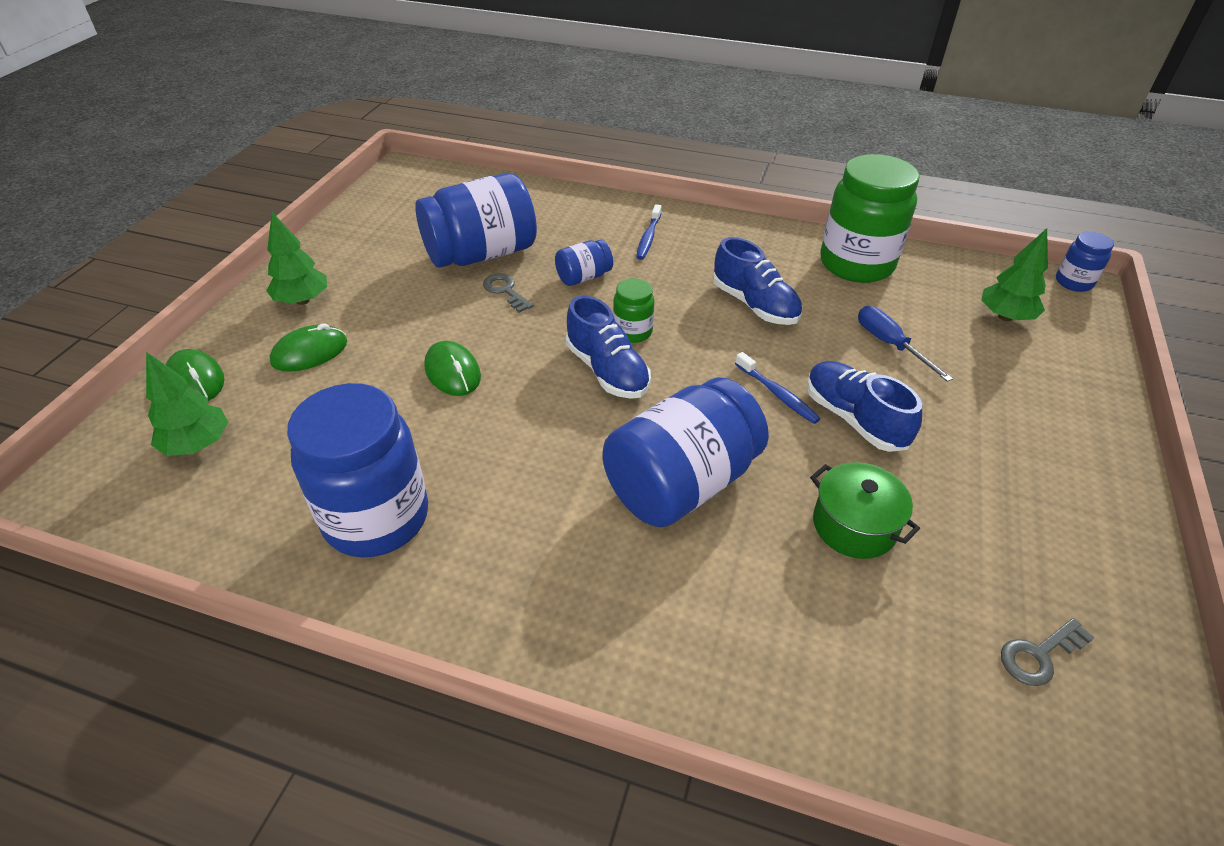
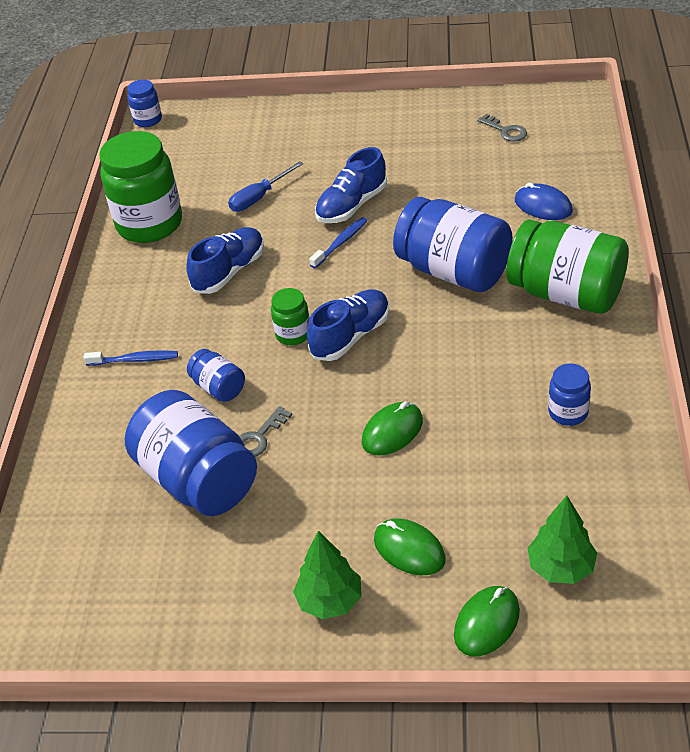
camera: 100 degrees left, 0 degrees up
blue jar [287,383,428,557] -> blue jar [548,364,591,426], size x0.47
green pot [810,462,920,559] -> none
green tree [981,228,1048,321] -> none
none -> green jar [507,219,629,314]
none -> blue mouse [515,183,573,220]

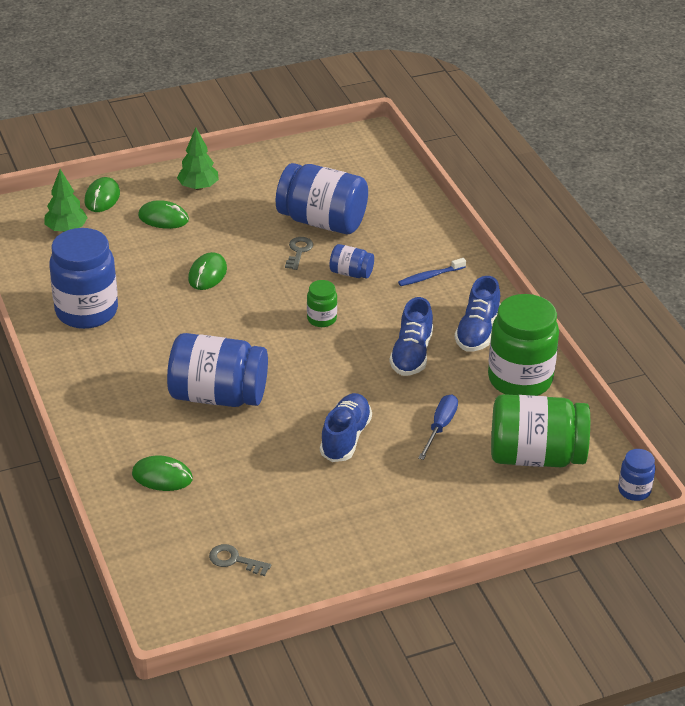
camera: 150 degrees right, 5 degrees down
blue shoe [307,289,390,361] -> blue shoe moved to [455,276,501,351]
blue toothbrush [309,217,368,268] -> none
green jar [507,219,629,314] -> green jar moved to [491,394,590,467]
blue mouse [515,183,573,220] -> green mouse [132,456,193,491]
blue jar [548,364,591,426] -> blue jar [49,228,118,329], size x2.11

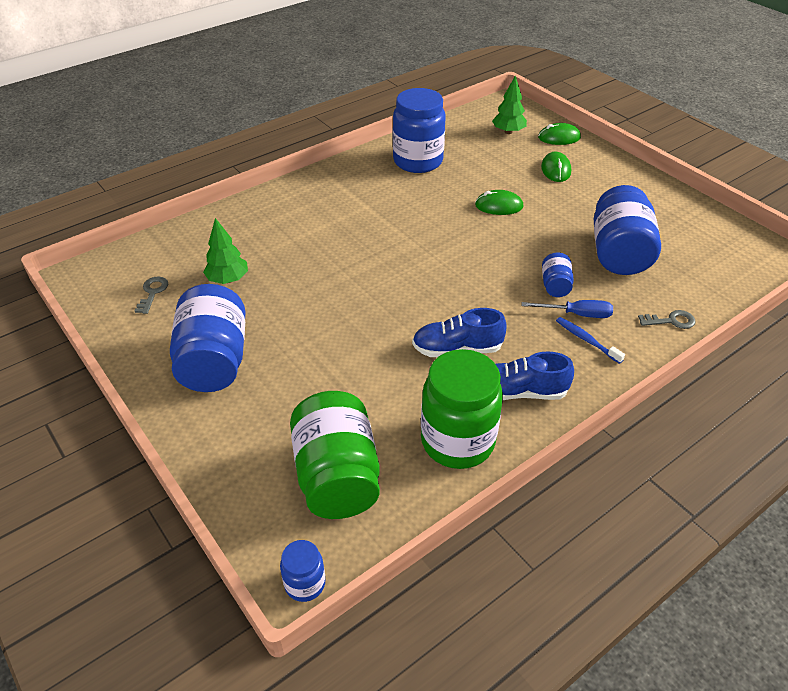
camera: 75 degrees right, 5 degrees up
green mouse [132,456,193,491] -> none
blue jar [167,333,268,407] -> blue jar moved to [170,284,246,392]
green tree [177,128,219,190] -> green tree moved to [203,218,248,284]
grey key [285,237,313,270] -> grey key moved to [638,310,696,329]
green jar [307,280,337,327] -> none
blue shoe [320,393,372,462] -> none
blue screwdriver [418,394,458,460] -> blue screwdriver moved to [522,300,613,318]

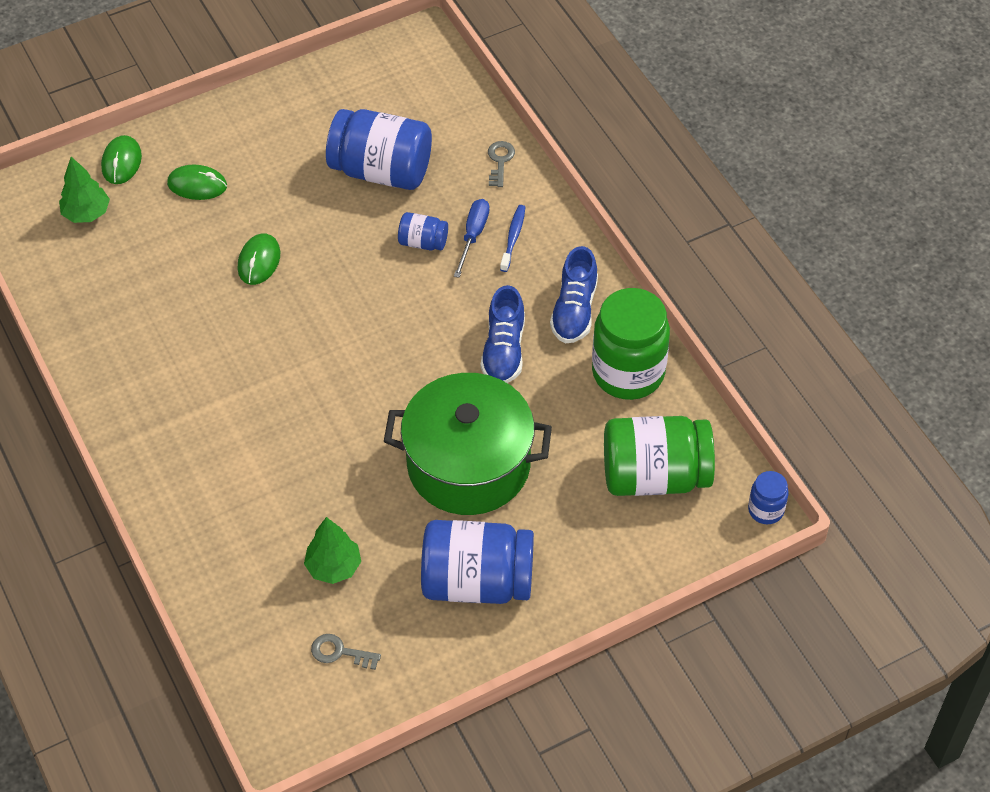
camera: 80 degrees left, 10 degrees up
blue jar [393,88,446,173] -> none
blue toothbrush [556,317,625,364] -> blue toothbrush turned 135 degrees clockwise [500,205,525,272]
none -> green pot [384,373,552,515]

